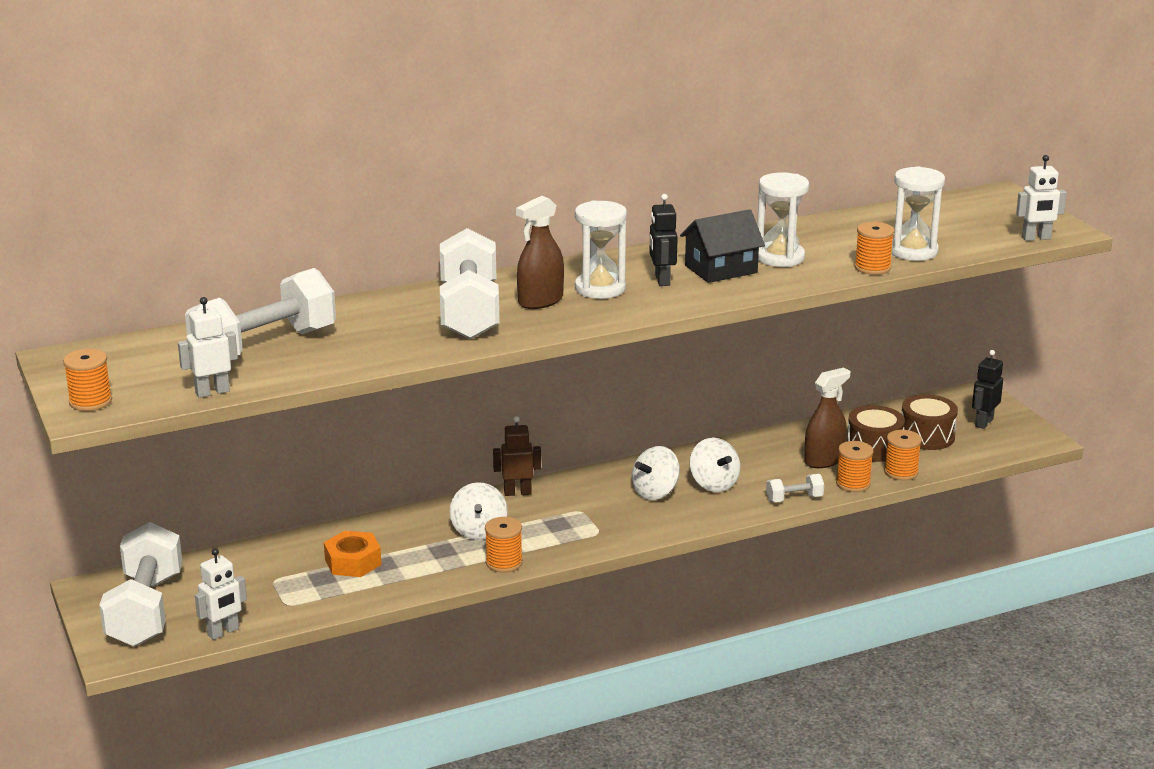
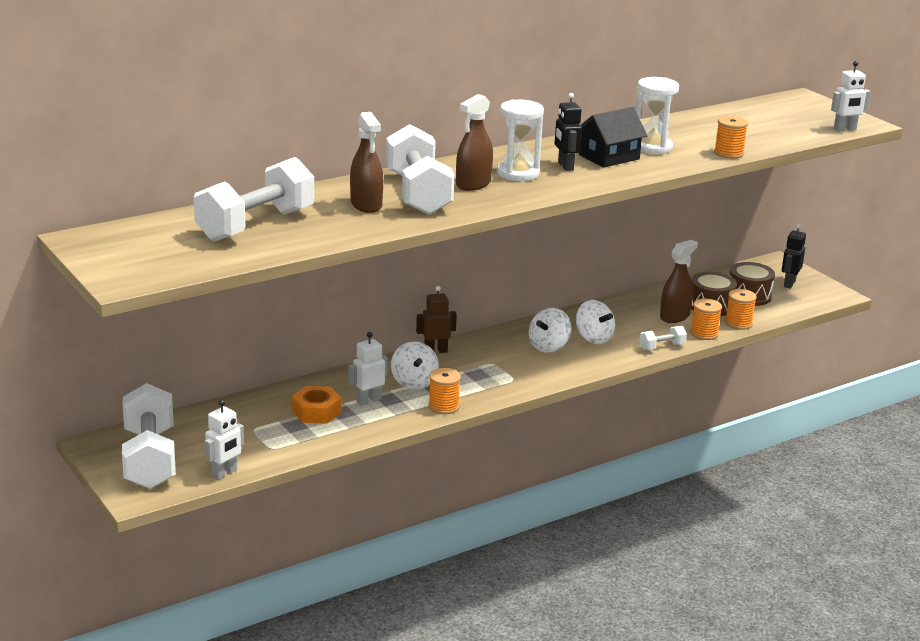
camera: 10 degrees left, 0 degrees up
orange spool [63,349,112,411] -> none
white robot [178,297,238,398] -> white robot moved to [348,332,388,405]
white hourglass [891,166,945,261] -> none
none -> brown spray bottle [350,112,383,213]

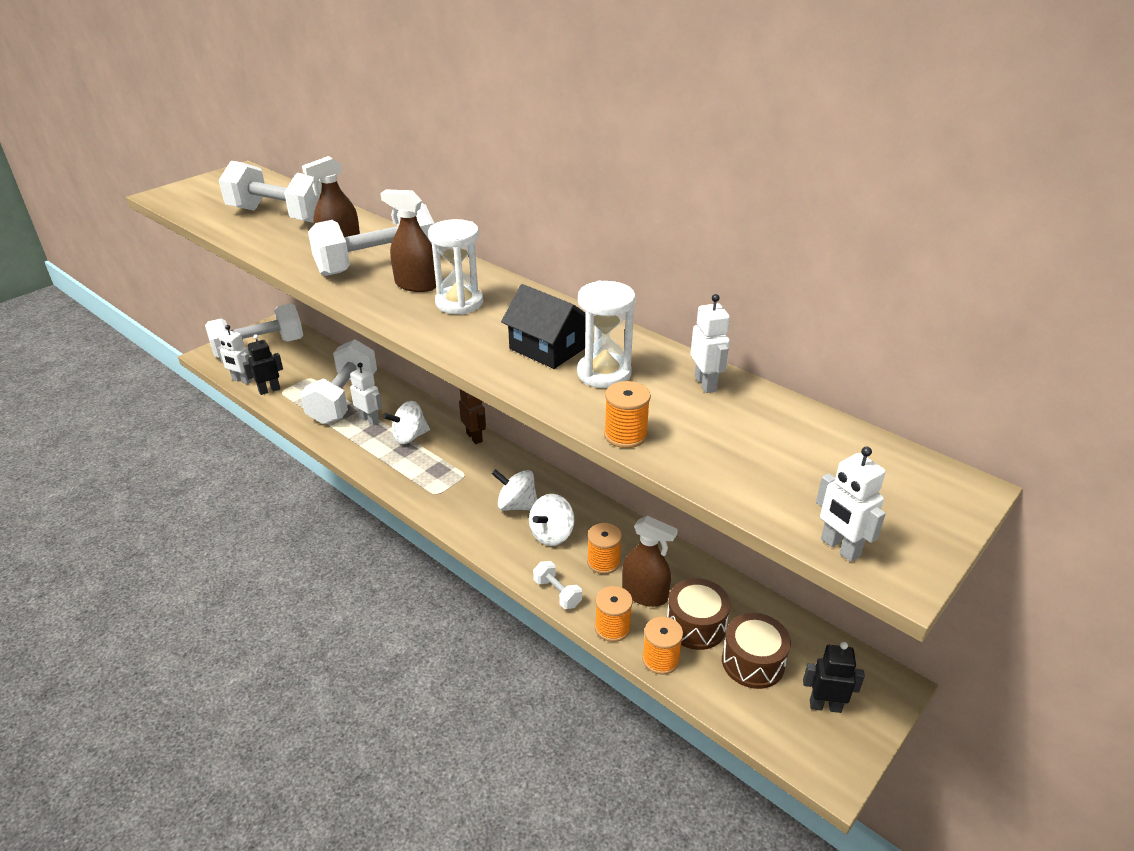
camera: 75 degrees right, 10 degrees up
orange nut [292,386,341,424] -> white dumbbell [300,339,377,424]
orange spool [428,368,461,414] -> orange spool moved to [587,523,622,574]
black robot [555,93,582,171] -> black robot moved to [243,335,283,395]
none -> white robot [690,294,730,393]

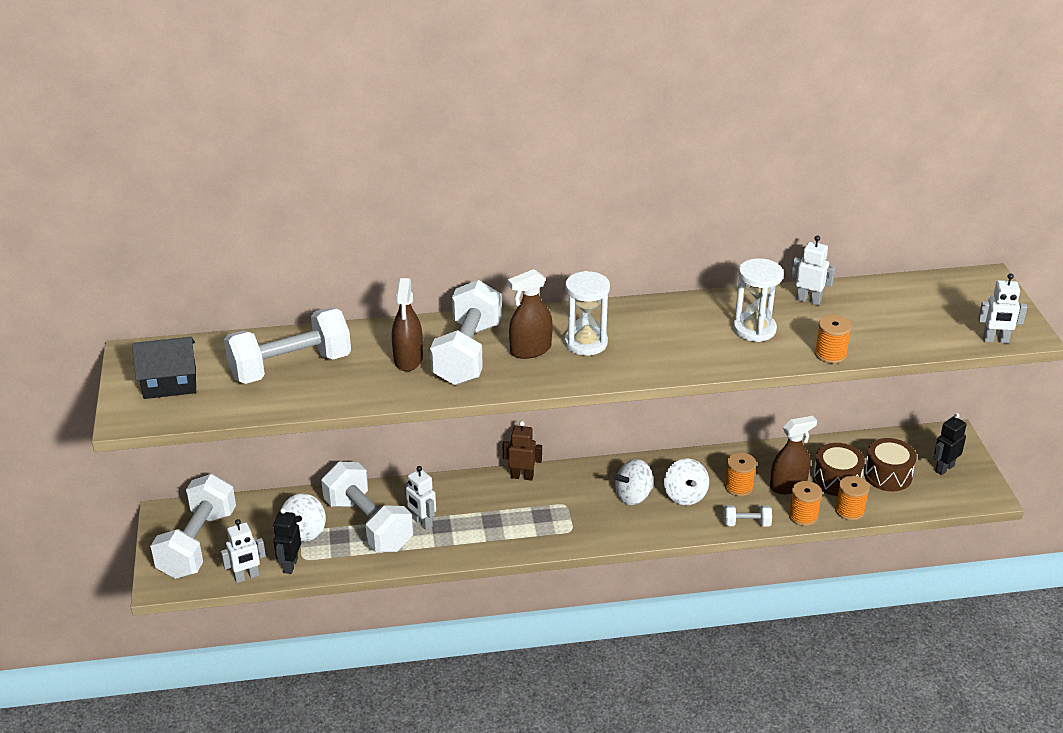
camera: 50 degrees left, 0 degrees up
white robot [350,363,382,426] -> white robot turned 120 degrees counterclockwise [405,466,436,530]
white spinning top [383,401,430,444] -> white spinning top moved to [281,494,326,542]
black house [501,284,586,369] -> black house moved to [132,337,196,399]

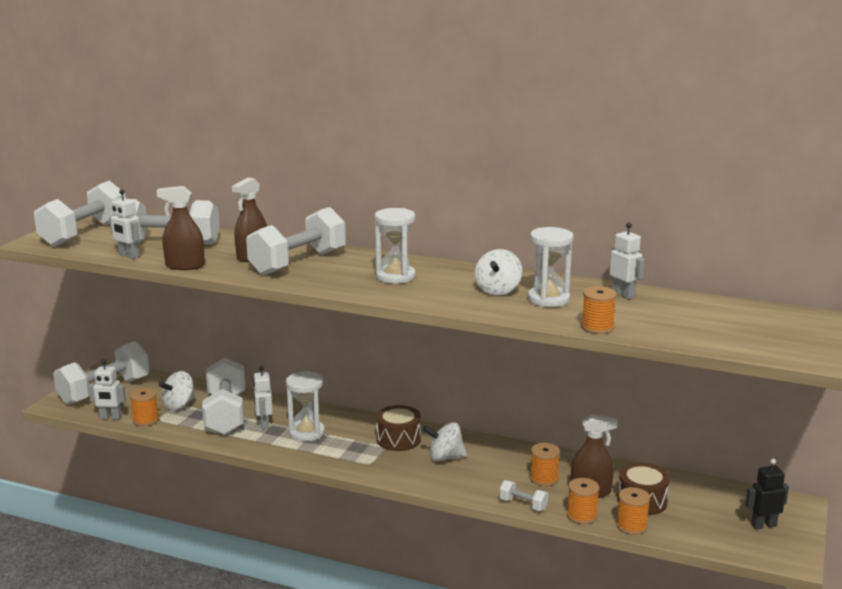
camera: 30 degrees right, 15 degrees down
black house [132,337,196,399] -> white dumbbell [34,181,126,246]
black robot [273,508,301,574] -> orange spool [130,388,159,426]
brown robot [503,421,542,481] -> none
brown spray bottle [508,269,552,359] -> brown spray bottle moved to [157,186,205,270]
white spinning top [664,459,709,505] -> white spinning top moved to [475,249,522,295]
brown drum [864,438,917,491] -> brown drum moved to [376,405,421,451]
white robot [978,273,1027,343] -> white robot moved to [109,189,141,259]
none -> white hourglass [286,371,325,442]

